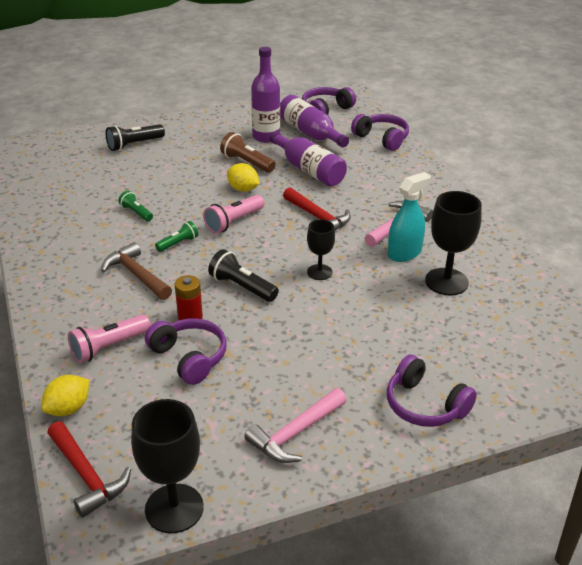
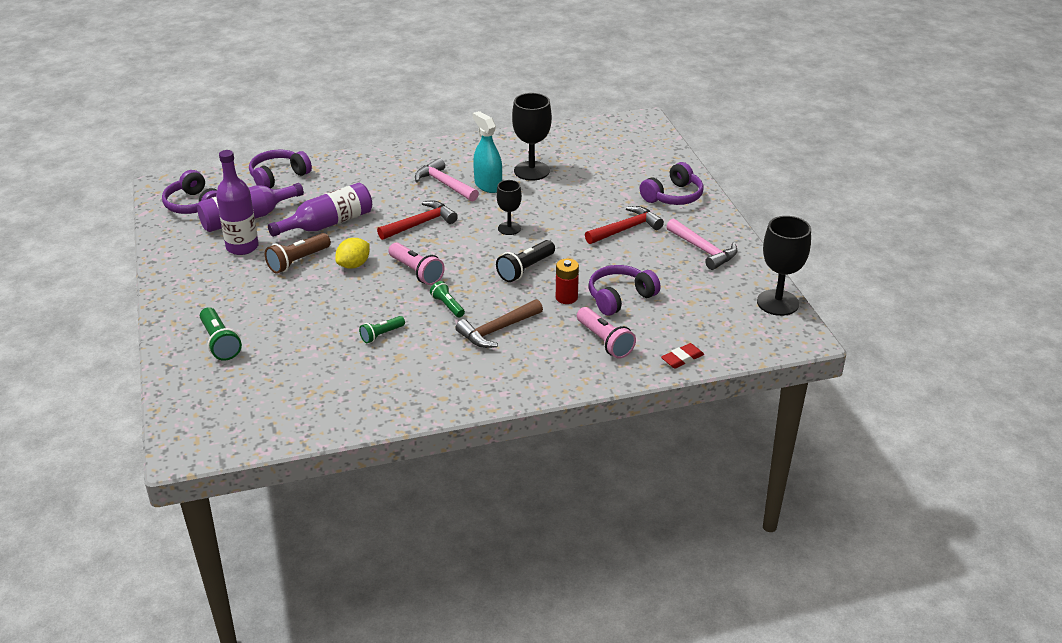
camera: 85 degrees left, 0 degrees up
yellow lemon [41,375,89,416] -> red eraser [661,343,704,369]
red hammer [47,422,131,518] -> red hammer moved to [585,206,664,244]
black flashlight [106,124,165,151] -> green flashlight [200,307,242,361]

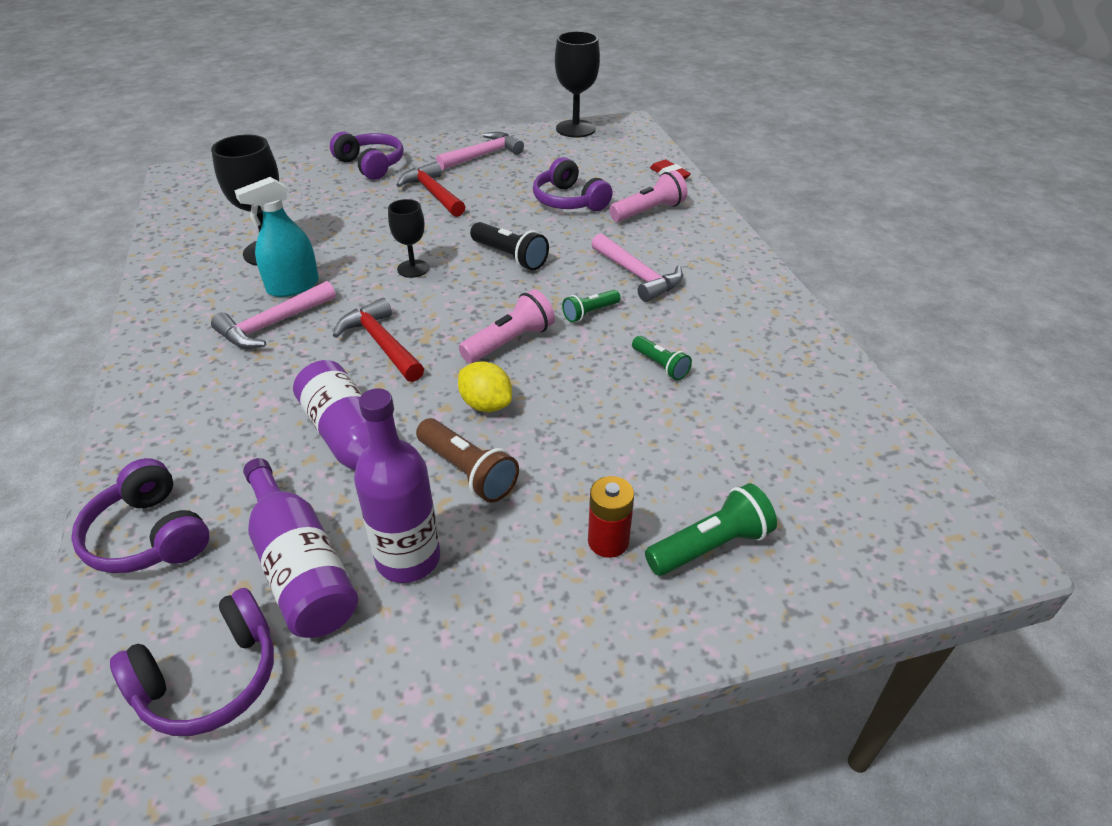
camera: 90 degrees left, 5 degrees up
brown hammer [455,299,543,348] -> pink hammer [591,233,683,302]
red battery [556,259,579,304] -> red battery moved to [588,476,634,558]

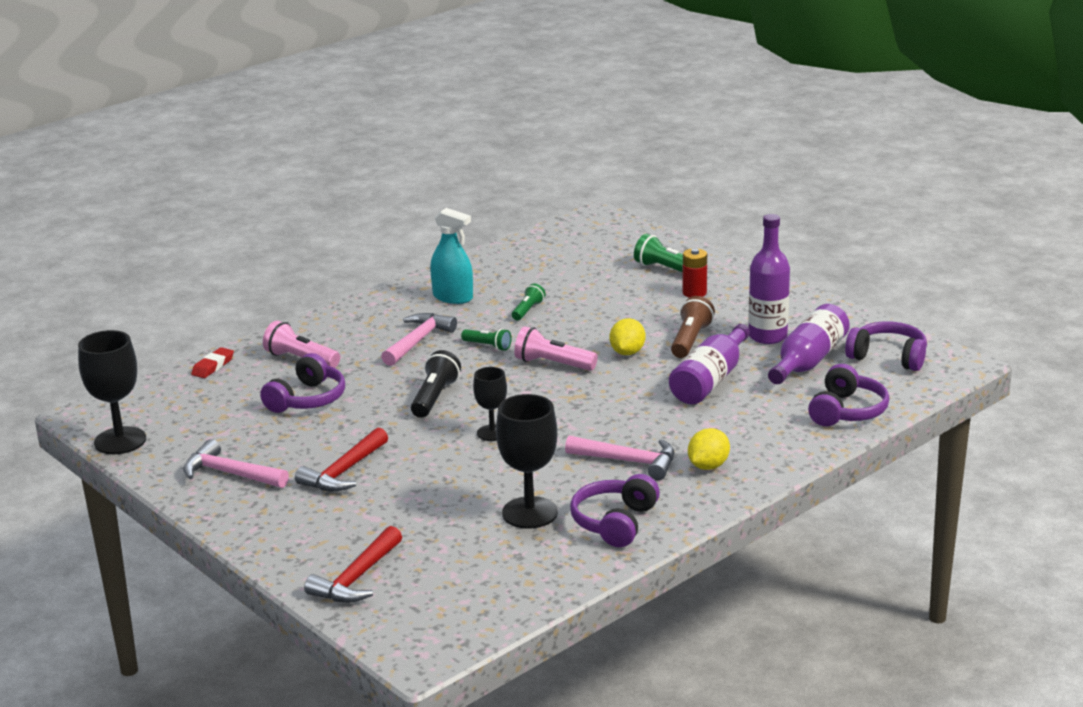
camera: 115 degrees left, 15 degrees down
turquoise spray bottle [234,177,319,297] -> turquoise spray bottle moved to [430,208,473,304]
purple headphones [330,132,403,180] -> purple headphones moved to [570,474,660,547]
red hammer [333,298,424,382] -> red hammer moved to [304,526,402,603]
none -> yellow lemon [688,428,730,470]

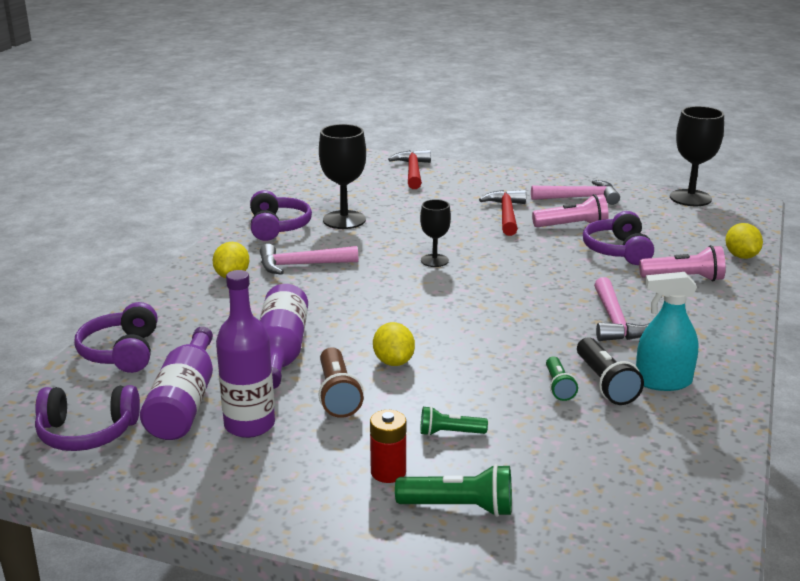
camera: 150 degrees right, 0 degrees up
red eraser [191,347,234,378] -> yellow lemon [725,223,763,259]
black flashlight [411,350,461,418] -> black flashlight moved to [577,337,644,405]
green flashlight [461,329,512,351] -> green flashlight moved to [420,406,488,436]
pink flashlight [514,326,598,371] -> pink flashlight moved to [532,194,609,227]

